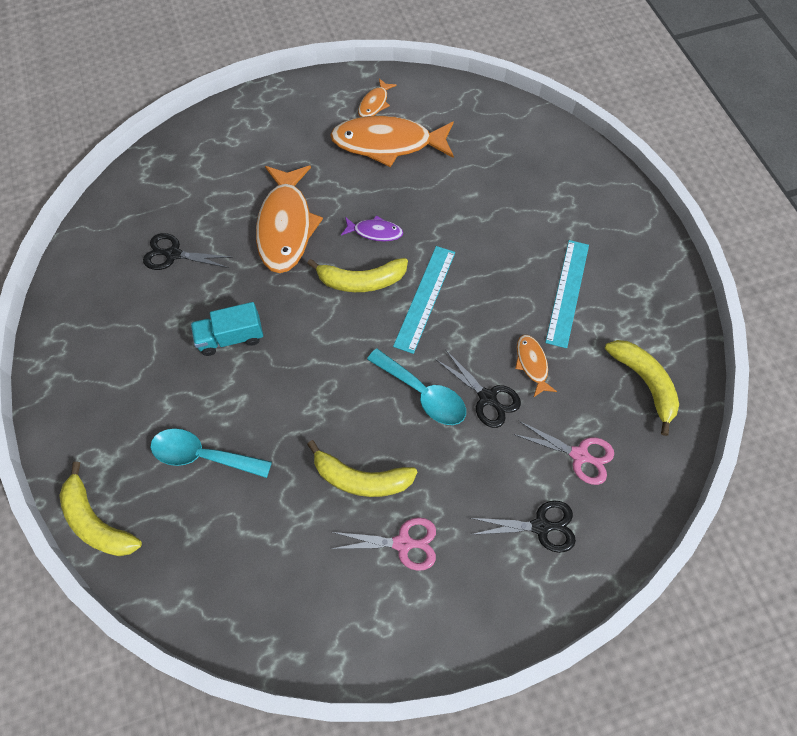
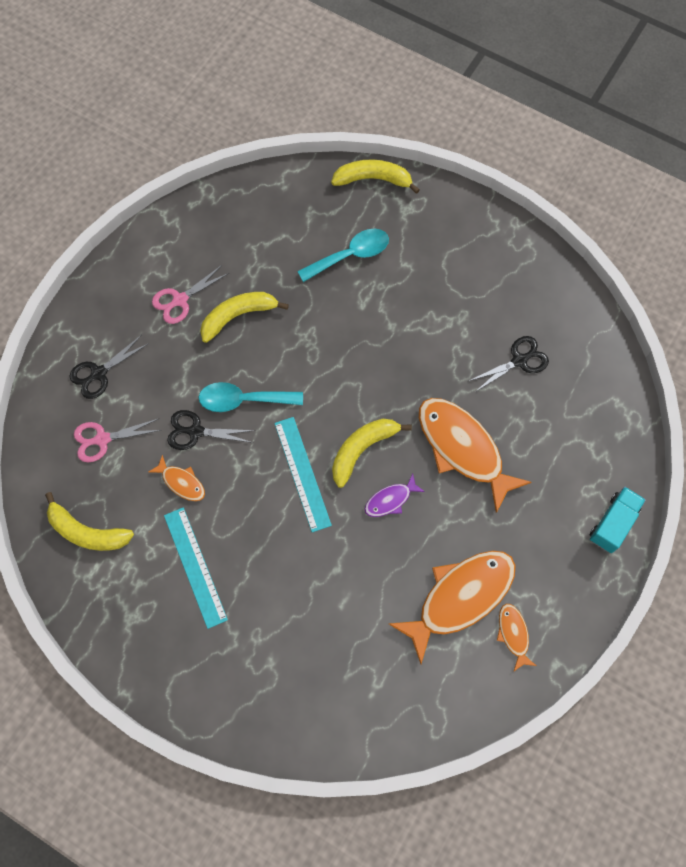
camera: 140 degrees right, 5 degrees up
turquoise truck [191,302,263,356] -> turquoise truck moved to [590,486,646,553]

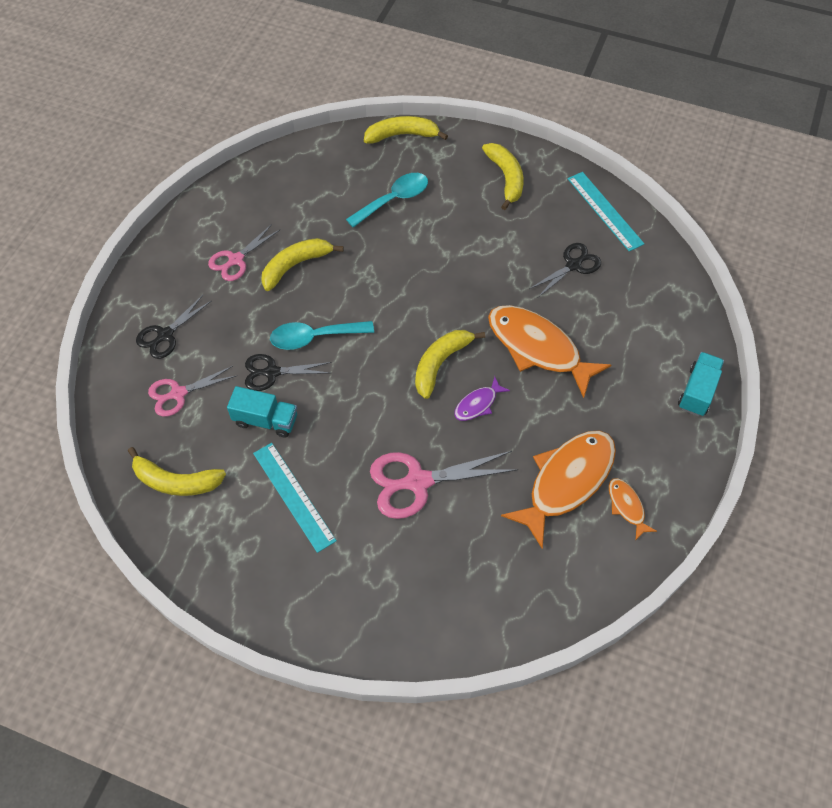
camera: 10 degrees left, 10 degrees down
orange fish [149,455,205,501] -> turquoise truck [227,386,297,438]
turquoise ruler [274,417,332,532] -> turquoise ruler moved to [568,172,644,251]
none -> pink scissors [370,451,518,519]
none -> yellow banana [482,143,524,210]

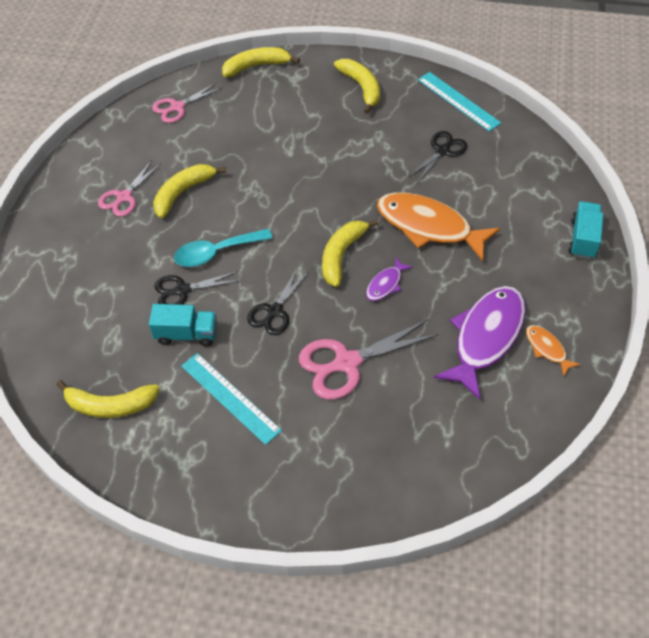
camera: 10 degrees left, 5 degrees down
black scissors [136,295,211,359] -> black scissors moved to [247,267,310,335]
pink scissors [148,366,236,417] -> pink scissors moved to [152,83,222,123]
turquoise spoon [346,173,428,228] -> none
orange fish [501,431,616,549] -> purple fish [434,286,526,400]

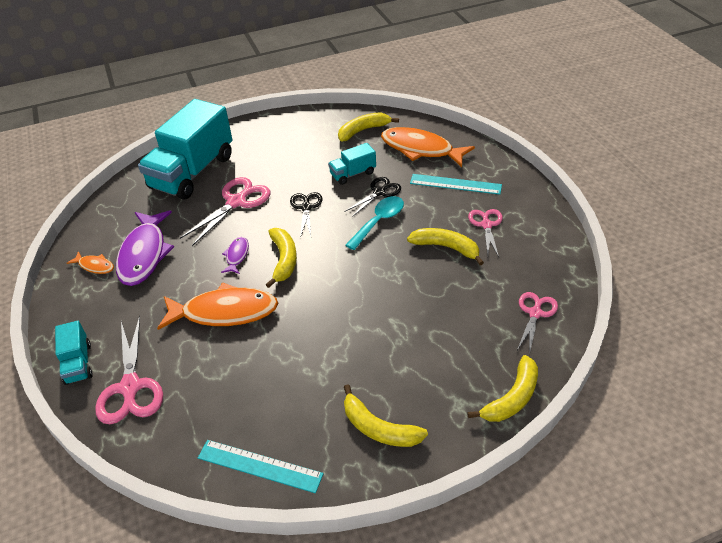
camera: 150 degrees right, 10 degrees down
yellow banana [153,164,226,219] -> yellow banana turned 75 degrees counterclockwise [407,228,484,265]
turquoise ruler [181,353,282,445] -> turquoise ruler moved to [410,174,502,195]
black scissors [408,131,467,183] -> none
none -> pink scissors [95,316,163,424]
none -> turquoise truck [138,99,232,200]
none -> orange fish [381,127,475,167]

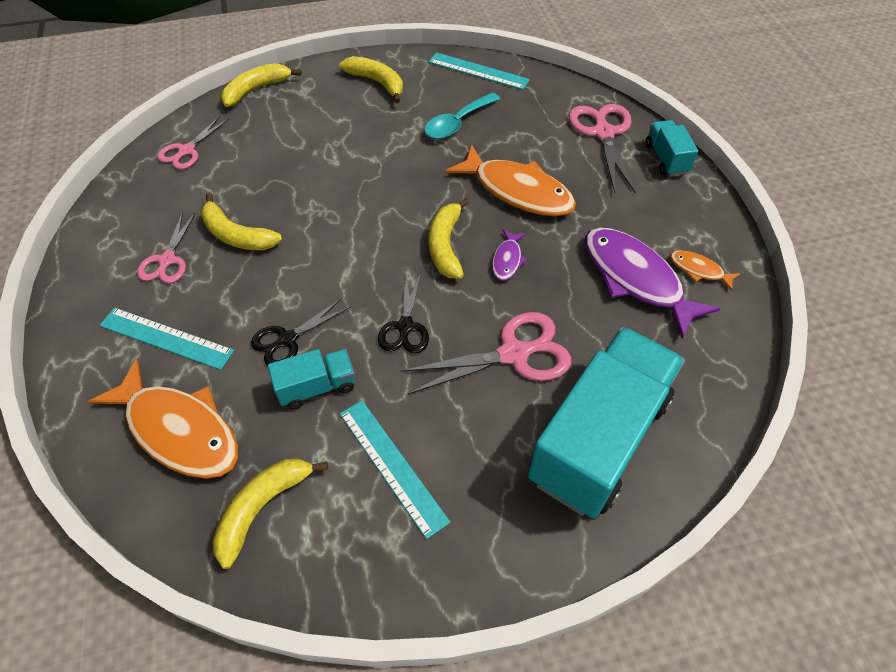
camera: 175 degrees left, 10 degrees up
purple fish [116,210,174,286] -> purple fish turned 45 degrees counterclockwise [585,227,720,338]
orange fish [157,282,278,330] -> orange fish turned 150 degrees counterclockwise [445,144,576,216]
pink scissors [180,177,271,246] -> pink scissors turned 150 degrees counterclockwise [401,312,571,394]
yellow banana [338,112,399,142] -> yellow banana turned 150 degrees clockwise [213,459,328,569]
turquoise spoon [346,196,404,250] -> turquoise spoon moved to [424,92,500,139]
none -> turquoise ruler [340,400,450,539]

